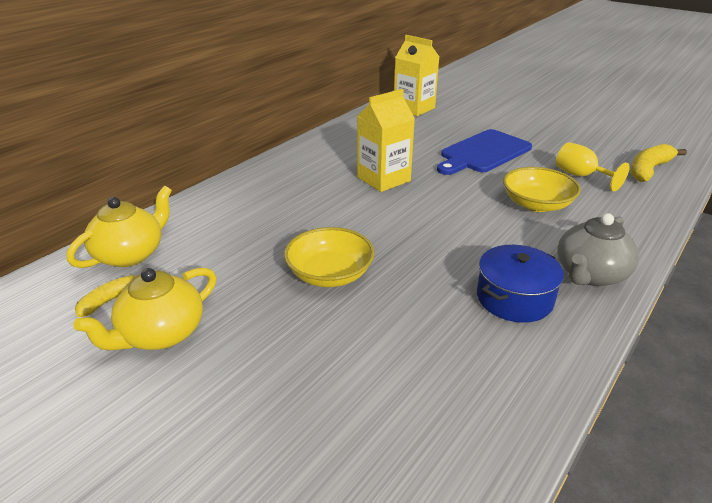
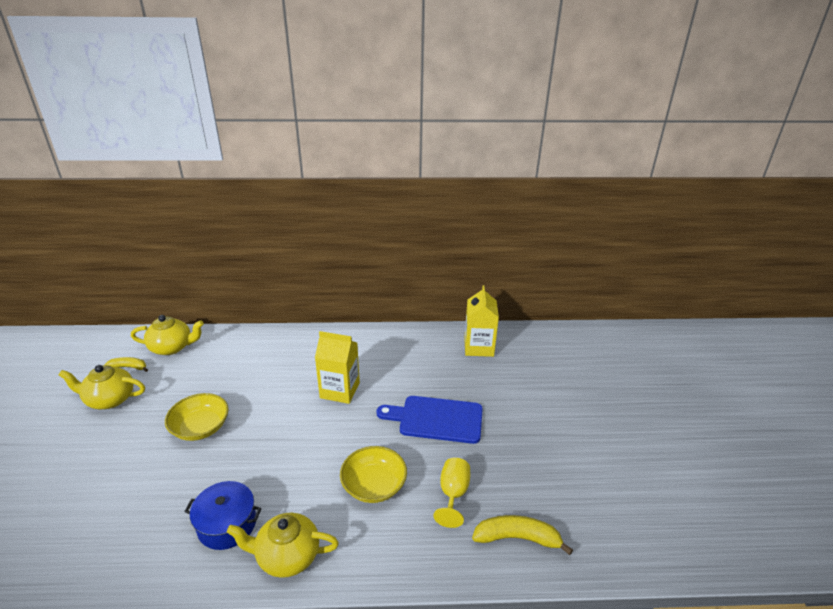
camera: 50 degrees right, 0 degrees up
grey teapot [557,213,639,286] -> yellow teapot [227,513,339,578]

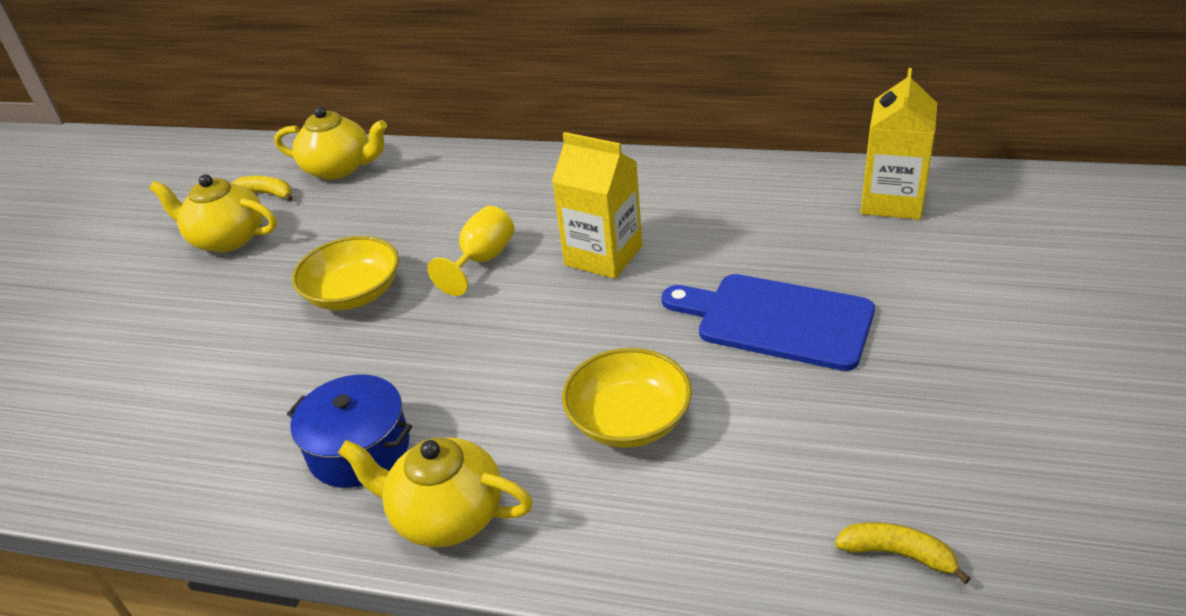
camera: 20 degrees right, 5 degrees up
yellow goblet [433,458,470,528] -> yellow goblet moved to [428,206,514,296]
yellow banana [472,515,573,555] -> yellow banana [835,522,971,584], size x0.63

